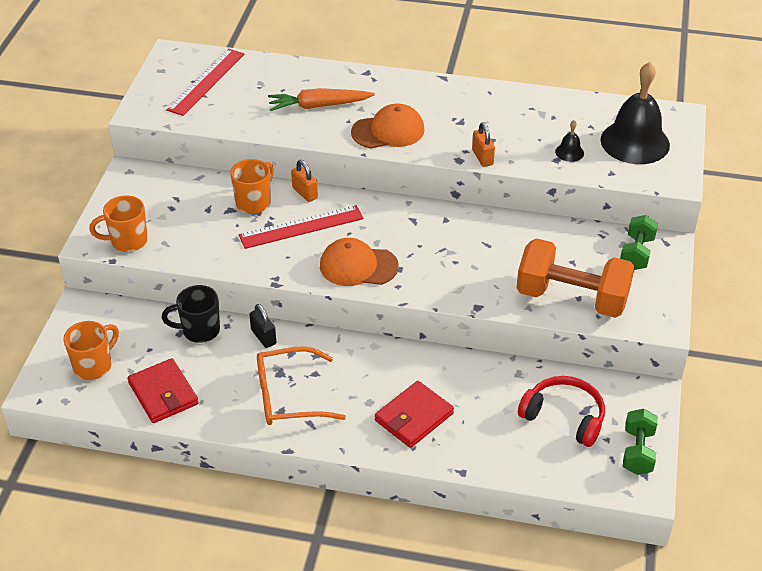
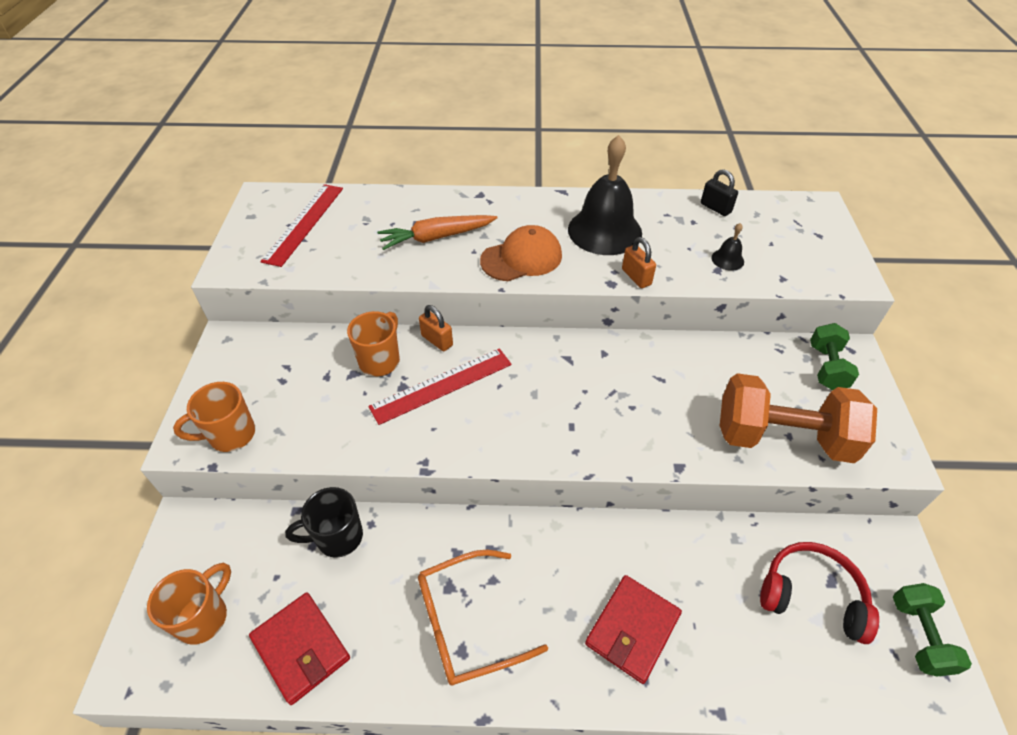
camera: 10 degrees left, 5 degrees up
black padlock [249,304,276,348] -> black padlock moved to [701,169,738,216]
orange cap [320,238,399,286] -> none
black bell [601,62,670,164] -> black bell moved to [568,135,642,255]

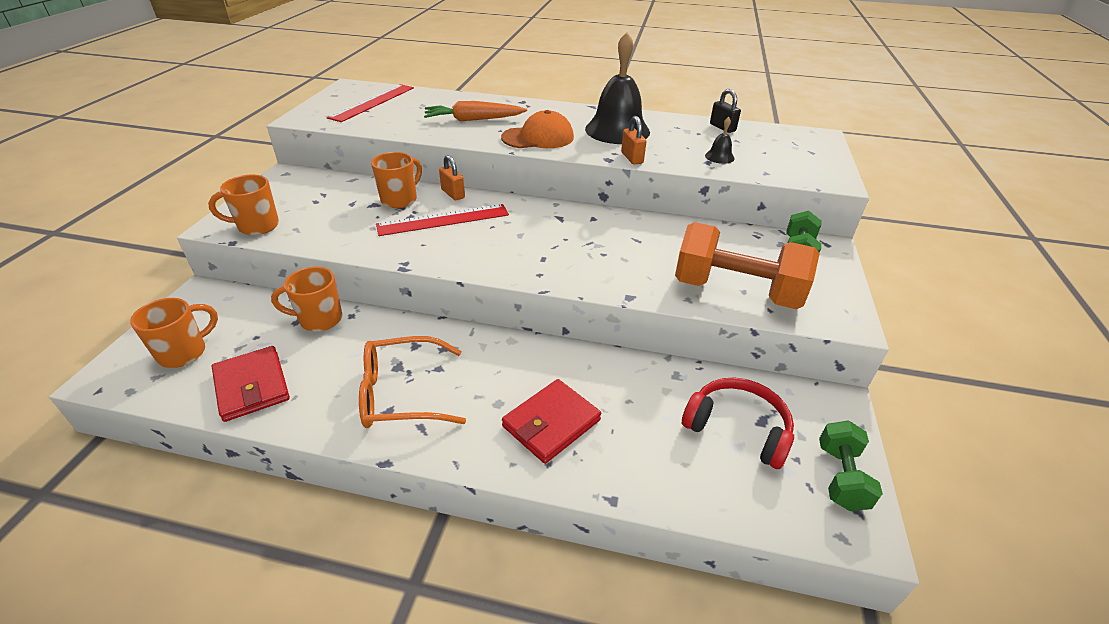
camera: 10 degrees right, 10 degrees down
black mug [285,487,363,558] -> orange mug [271,267,342,332]

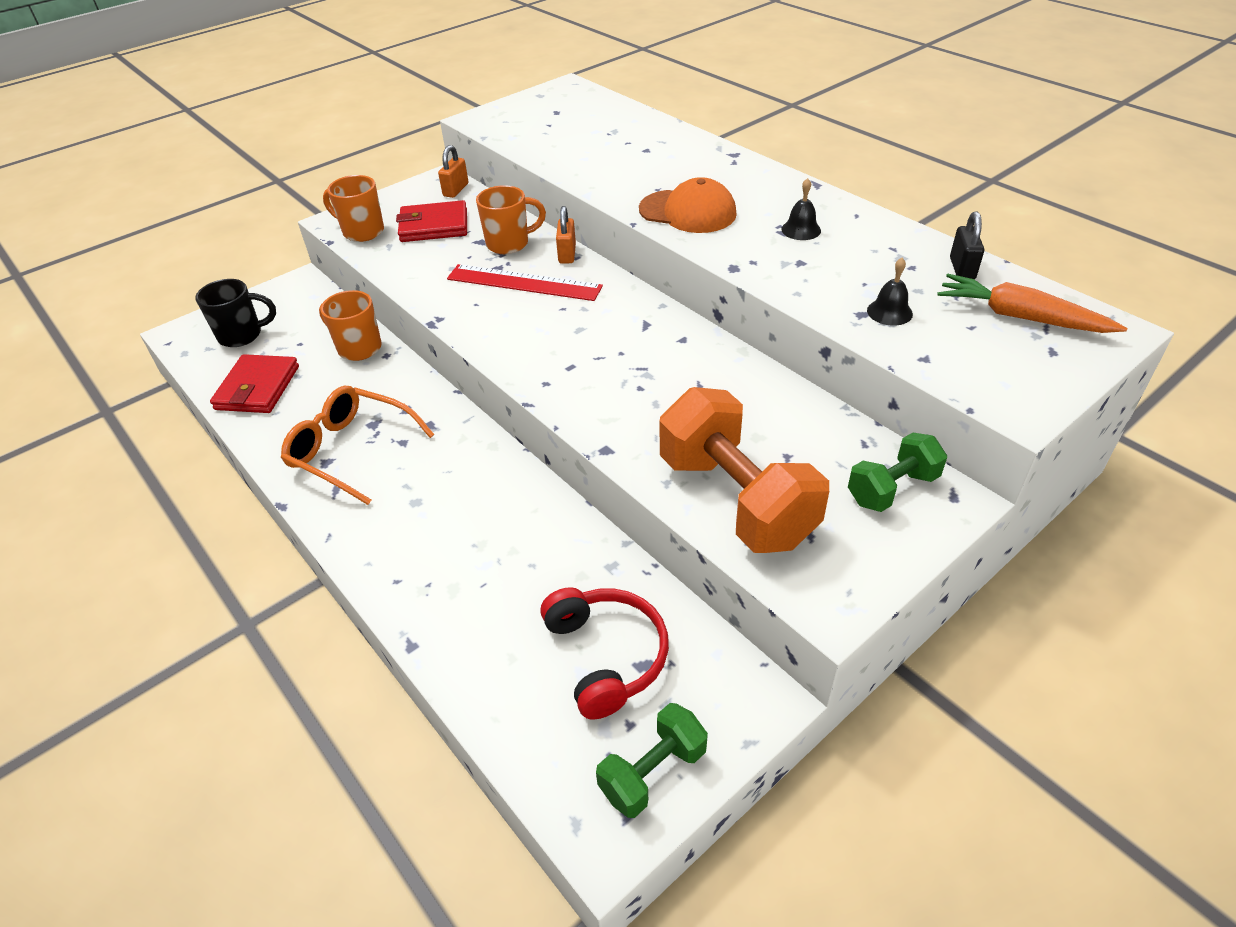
camera: 40 degrees right, 5 degrees up
orange mug [130,298,218,368] -> black mug [195,279,276,347]
red ruler [327,84,414,122] -> none
orange carrot [424,101,527,121] -> orange carrot moved to [937,274,1127,333]
red wallet [502,379,601,464] -> red wallet moved to [396,200,467,242]
black bell [585,32,650,144] -> black bell [781,178,821,240], size x0.42
orange padlock [621,116,646,165] -> orange padlock moved to [438,145,468,198]

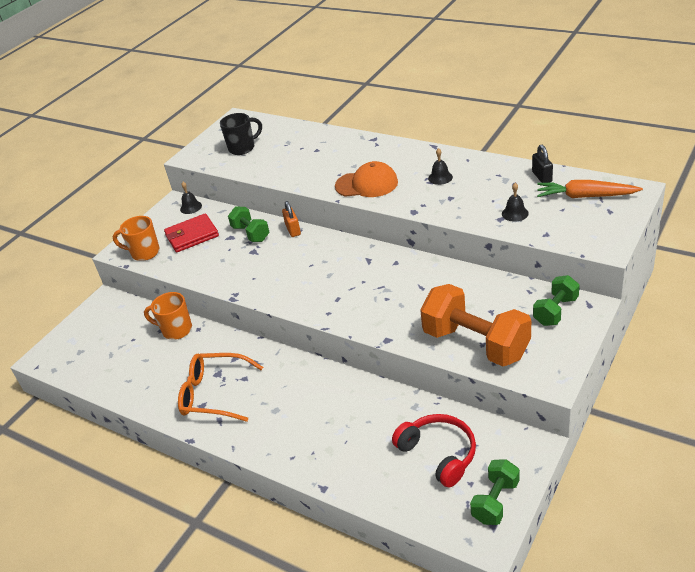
camera: 15 degrees left, 5 degrees down
black mug [195,279,276,347] -> black mug moved to [220,113,262,155]
red wallet [210,354,299,413] -> none
orange padlock [438,145,468,198] -> black bell [180,182,202,214]
red ruler [447,264,603,301] -> none
orange mug [476,185,546,254] -> green dumbbell [228,207,269,242]

